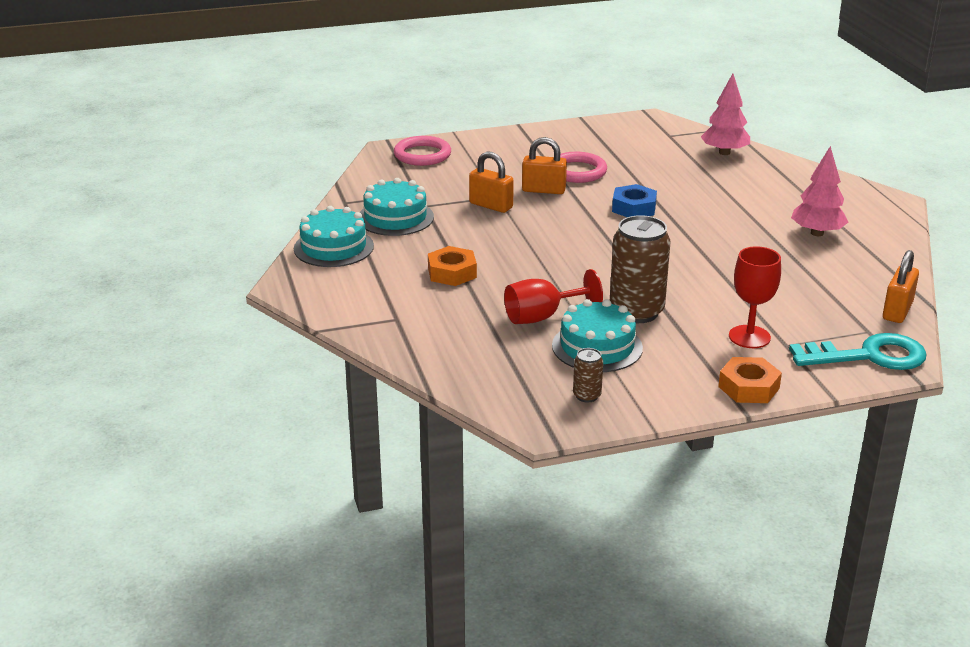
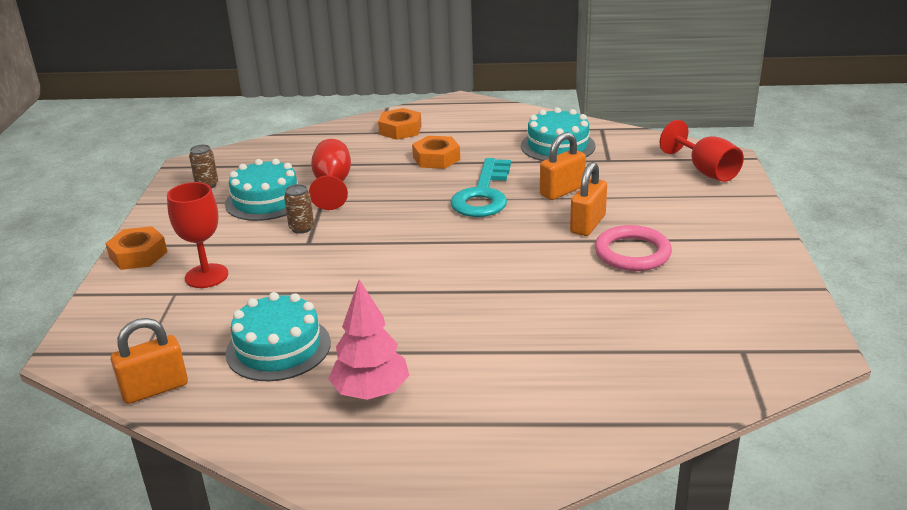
camera: 110 degrees right, 0 degrees up
turquoise cake [294,206,374,267] -> turquoise cake moved to [226,292,331,381]
pink ring [394,136,451,166] -> red goblet [660,120,744,182]
brown can [610,215,671,323] -> brown can [284,184,314,234], size x0.47
blue nut [612,184,657,217] -> none
pink tree [701,74,750,155] -> none
turquoise key [789,333,927,370] -> turquoise key moved to [450,158,511,217]
orange padlock [883,250,919,323] -> orange padlock turned 75 degrees counterclockwise [111,318,188,404]
none -> orange nut [378,108,422,140]

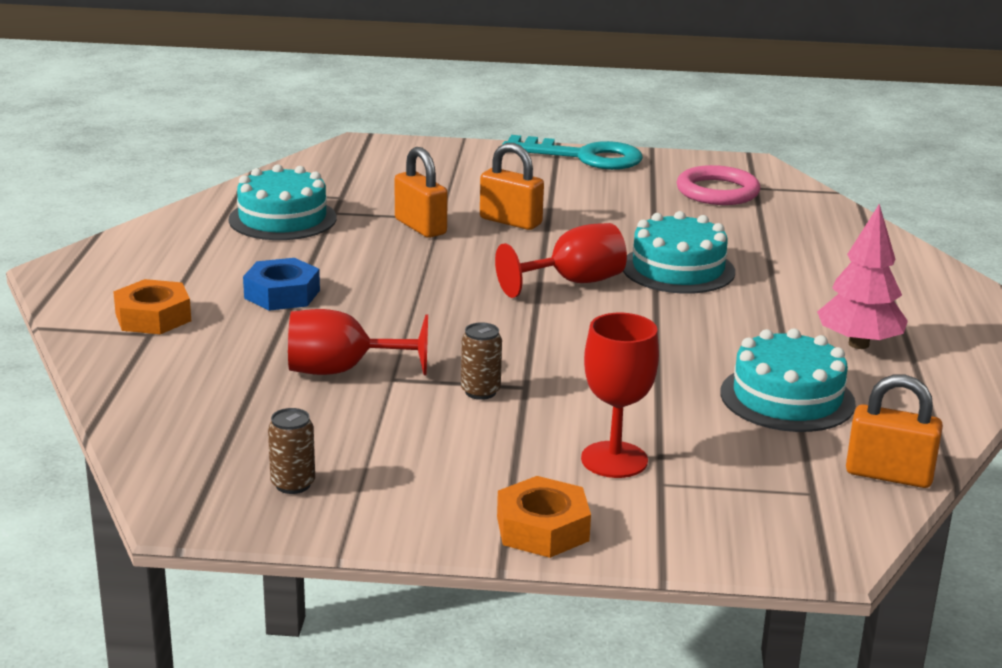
camera: 90 degrees left, 5 degrees down
orange padlock [111,318,188,404] -> orange padlock turned 45 degrees counterclockwise [846,375,943,488]
turquoise cake [225,159,298,221] -> turquoise cake moved to [623,211,735,294]
orange nut [412,136,460,169] -> blue nut [243,258,320,311]
turquoise key [450,158,511,217] -> turquoise key moved to [502,135,643,170]
pink ring [595,225,672,271] -> pink ring moved to [677,165,760,205]
red goblet [660,120,744,182] -> red goblet moved to [495,223,627,298]

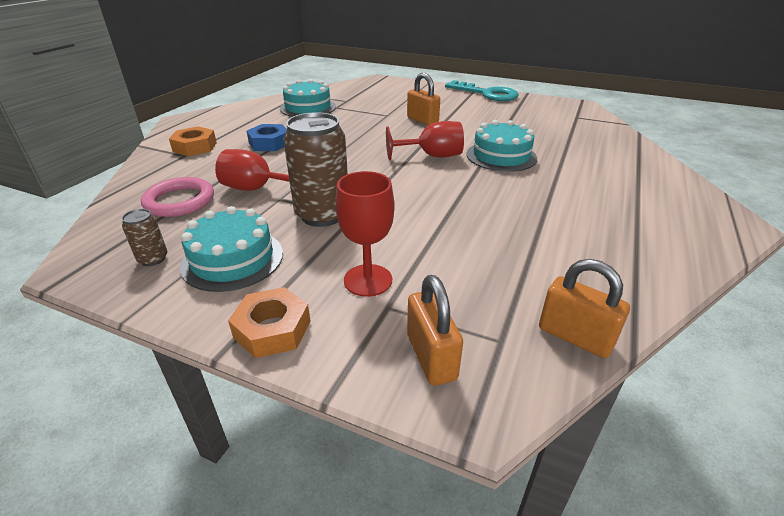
camera: 20 degrees right, 10 degrees up
orange padlock [395,147,448,238] -> orange padlock moved to [407,275,463,386]
brown can [461,322,502,400] -> brown can [283,112,348,227], size x2.14
pink ring [677,165,760,205] -> pink ring moved to [141,177,214,217]
turquoise cake [720,329,856,432] -> turquoise cake moved to [180,206,283,292]
pink tree [817,204,908,349] -> none

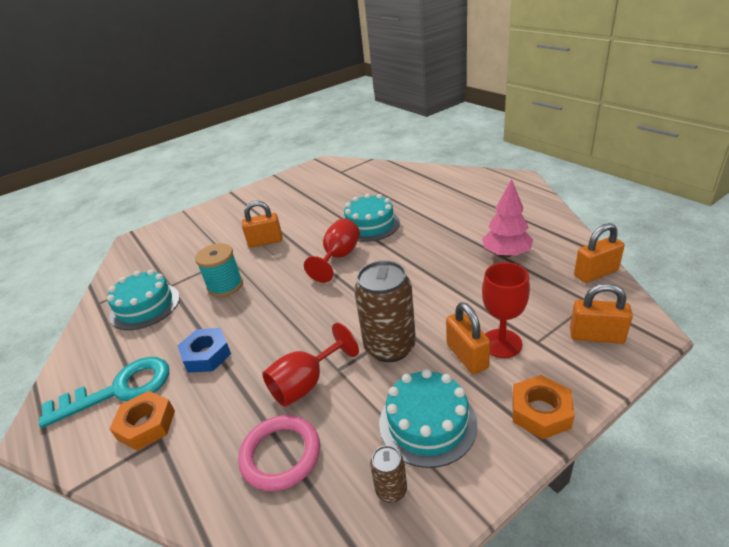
camera: 55 degrees left, 0 degrees up
turquoise key [445,80,519,101] -> turquoise key moved to [39,357,169,428]
none -> turquoise spool [195,243,243,297]
none -> orange padlock [446,302,490,374]
none -> pink tree [482,179,533,257]

